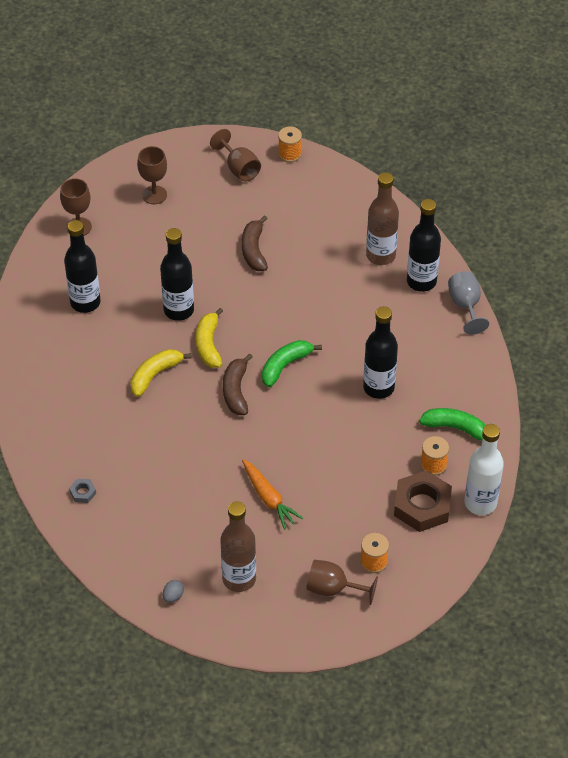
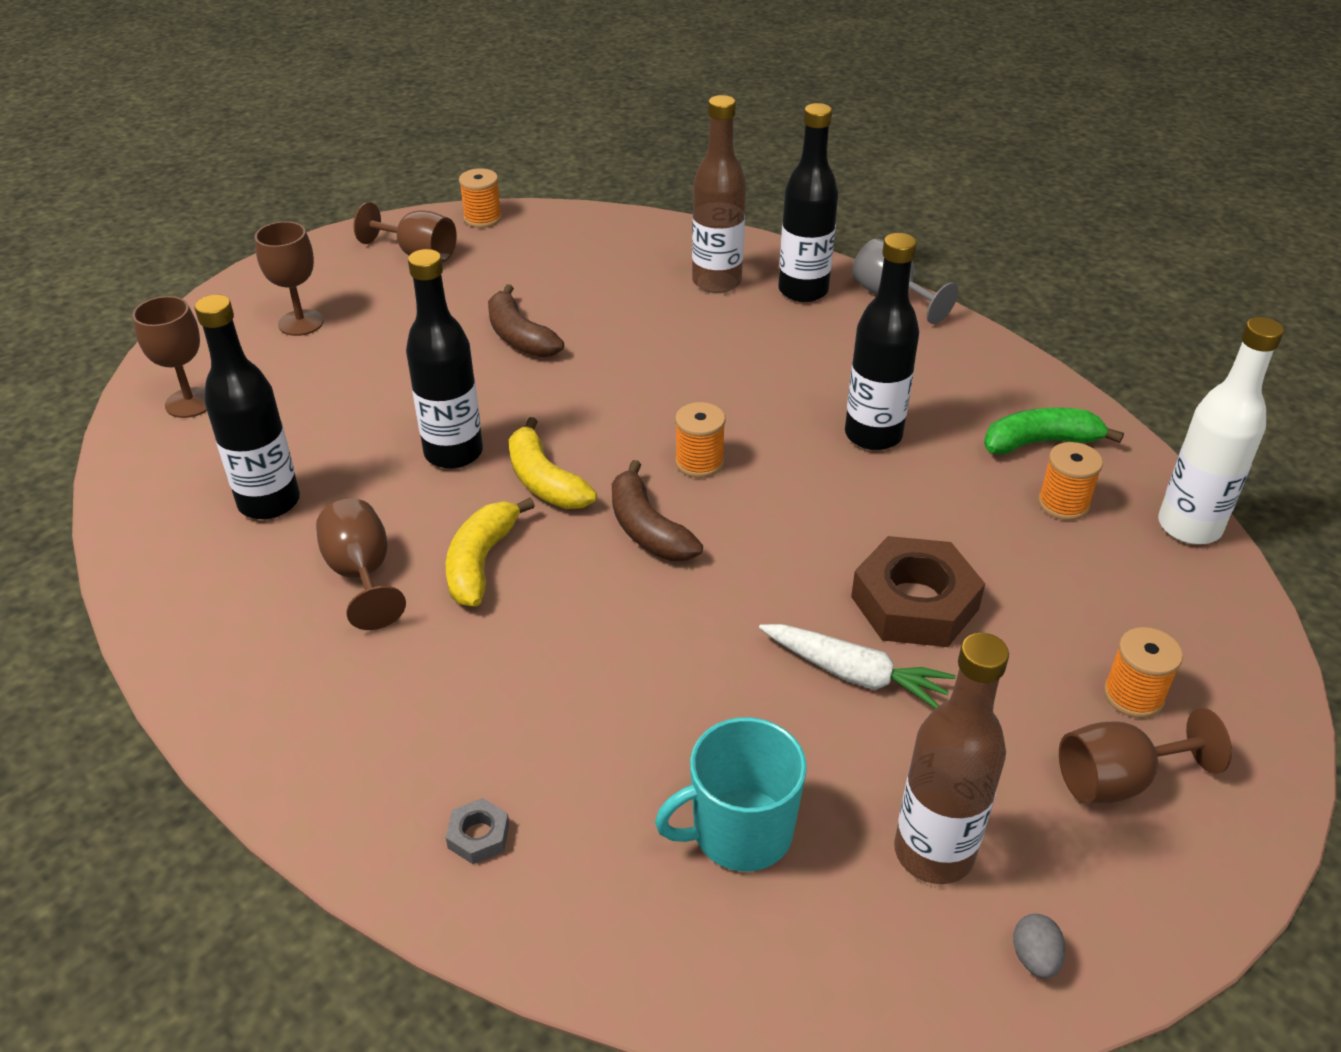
camera: 30 degrees left, 10 degrees down
grey egg [163,580,184,603] -> grey egg moved to [1013,914,1066,978]
orange carrot [242,459,303,530] -> white carrot [759,624,956,709]
green banana [262,340,322,387] -> orange spool [675,402,726,478]
brown nut [394,470,452,532] -> brown nut moved to [851,536,985,647]
none -> brown goblet [316,498,406,630]
none -> turquoise mug [655,717,807,871]

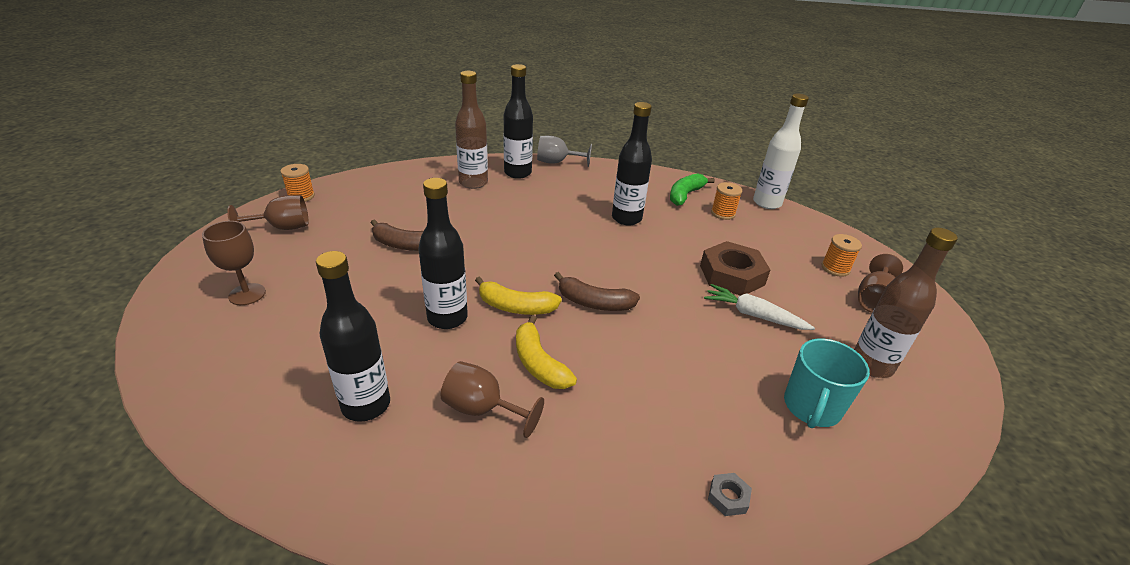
camera: 45 degrees left, 5 degrees down
brown goblet [132,296,207,418] -> none
orange spool [675,402,726,478] -> none
white carrot [759,624,956,709] -> white carrot turned 135 degrees counterclockwise [704,284,815,330]
grey egg [1013,914,1066,978] -> none

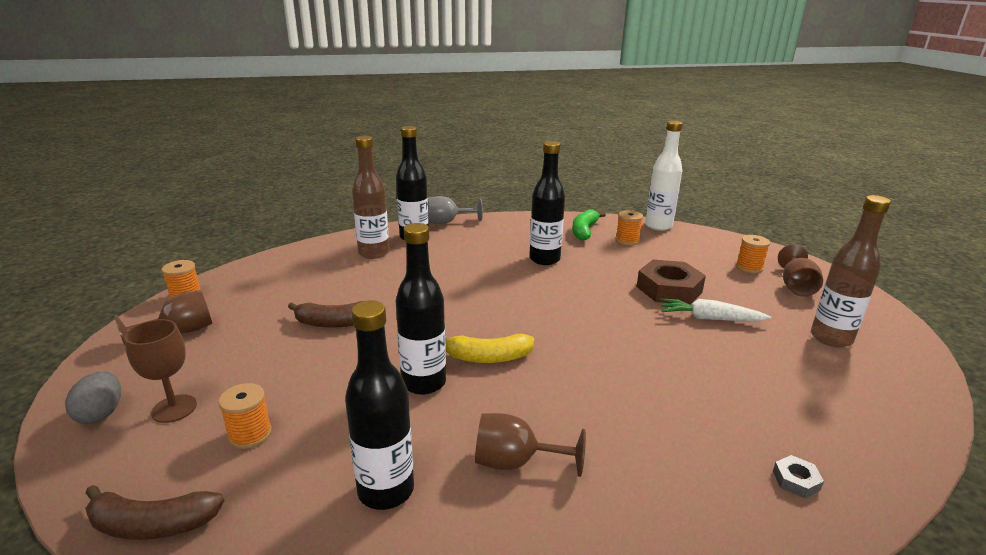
camera: 15 degrees left, 10 degrees down
yellow banana [516,315,577,389] -> none
brown banana [554,272,640,311] -> brown banana moved to [85,485,225,540]
turquoise mug [784,338,870,428] -> none
none -> grey egg [65,371,121,424]
none -> orange spool [218,383,272,449]

